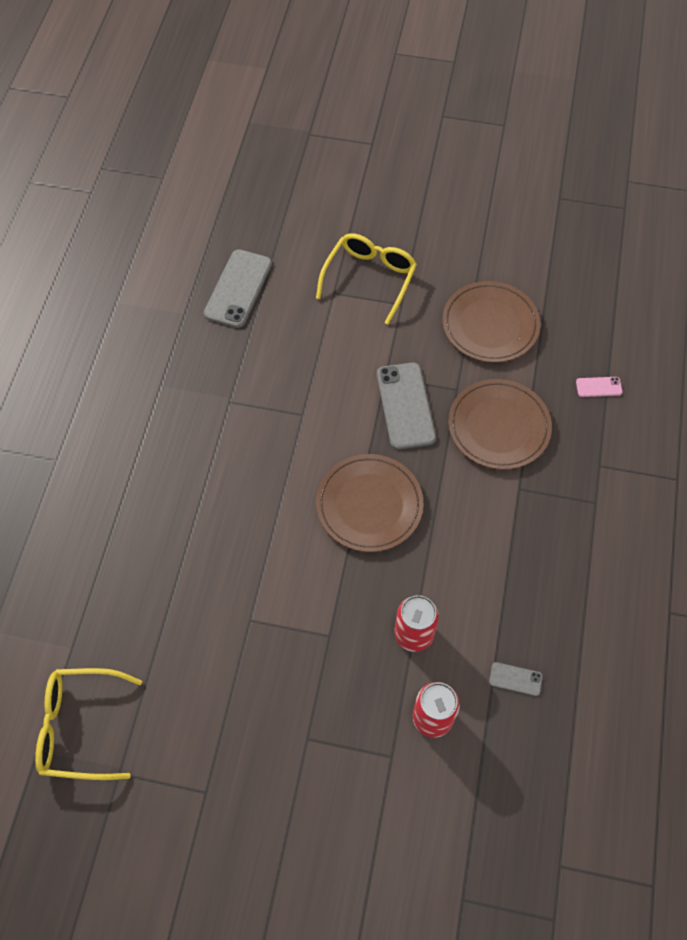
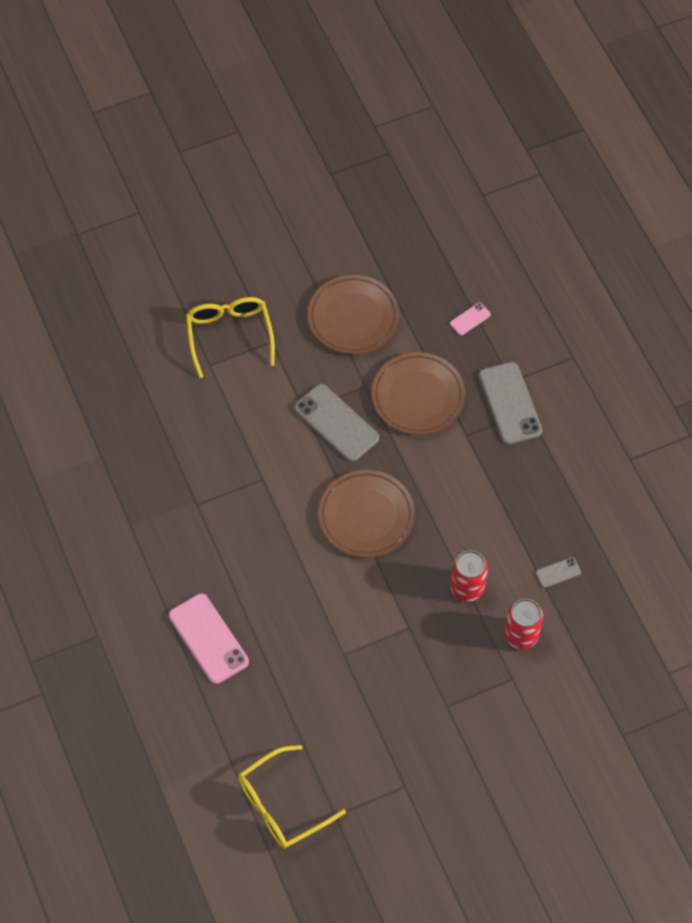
camera: 35 degrees left, 0 degrees up
grey phone [204,249,272,328] -> grey phone moved to [479,362,542,445]
none -> pink phone [169,593,249,684]

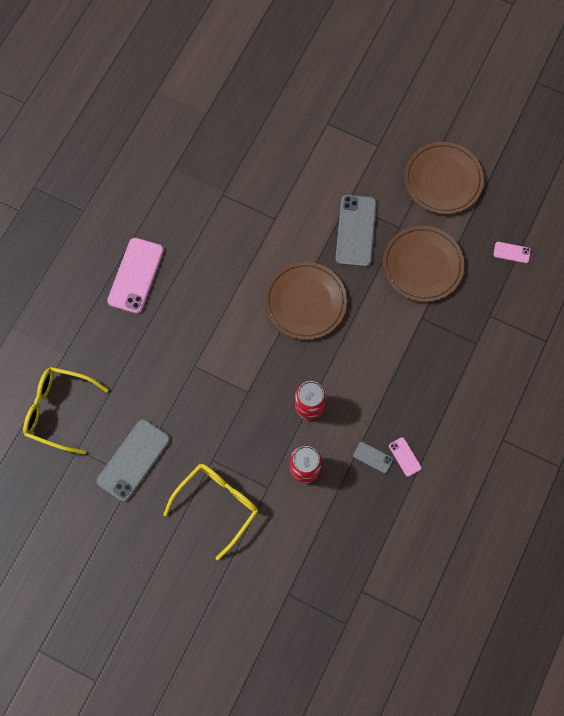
camera: 50 degrees right, 10 degrees up
yellow glasses [186,297,275,378] -> yellow glasses moved to [163,464,258,560]
grey phone [479,362,542,445] -> grey phone moved to [96,419,170,502]
none -> pink phone [389,437,422,477]

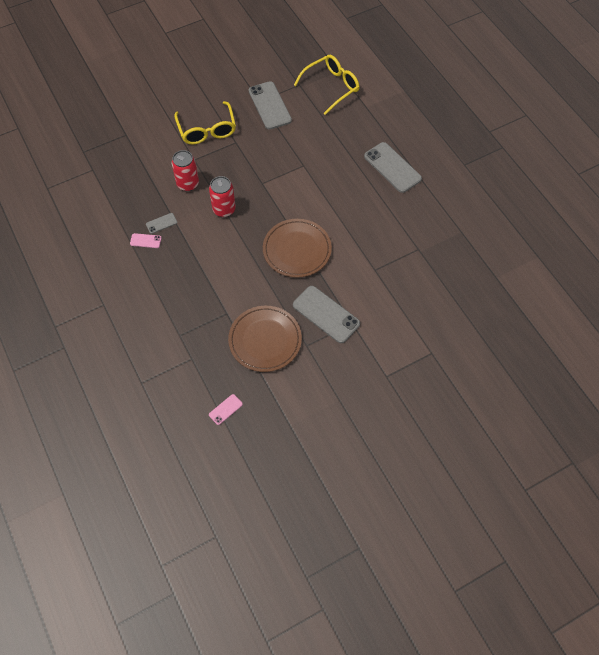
camera: 125 degrees right, 10 degrees down
pink phone [107,238,164,314] -> grey phone [364,142,422,193]
brown plate [404,142,484,214] -> none

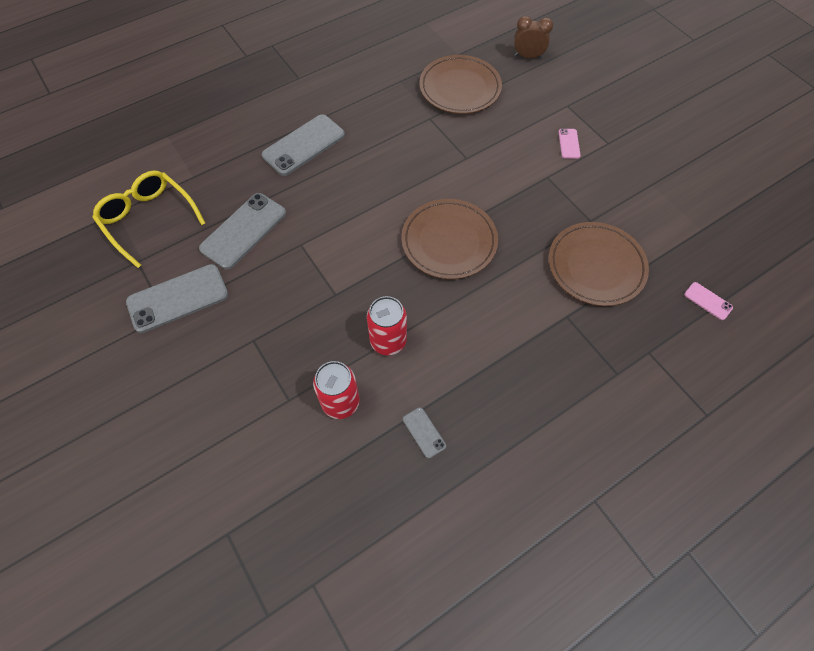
camera: 95 degrees left, 0 degrees up
pink phone [130,233,162,248] -> pink phone moved to [559,129,581,159]
yellow glasses [174,101,236,144] -> none
grey phone [293,286,360,343] -> grey phone moved to [199,193,286,269]
none -> brown plate [419,55,502,114]
none -> brown clock [514,16,553,59]

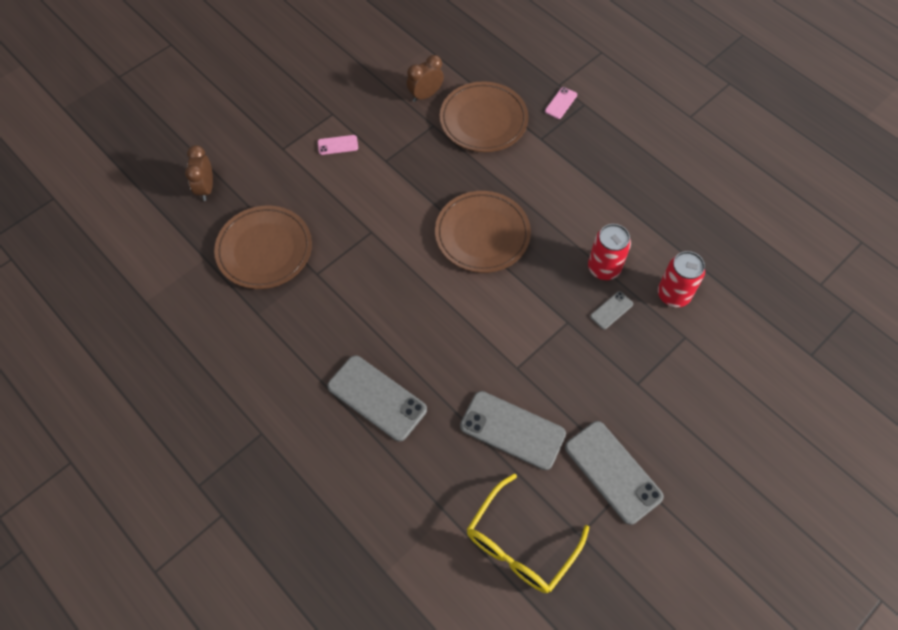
camera: 100 degrees left, 0 degrees up
grey phone [403,407,446,458] -> grey phone moved to [590,291,633,329]
pink phone [684,282,733,320] -> pink phone moved to [545,87,577,119]
none -> brown clock [407,55,444,102]

